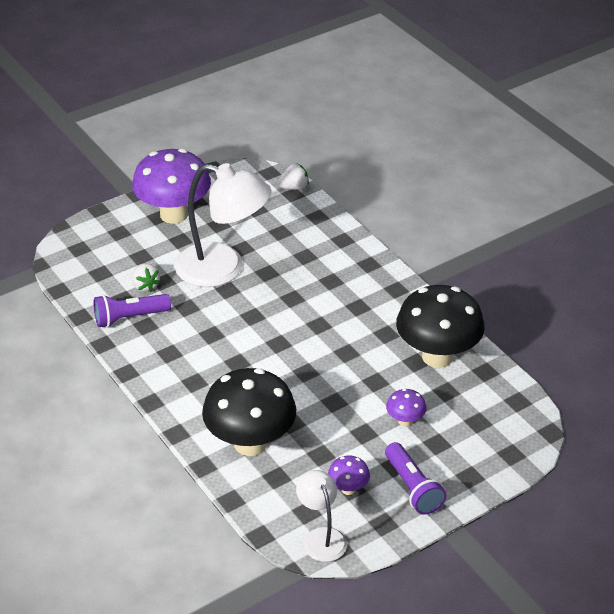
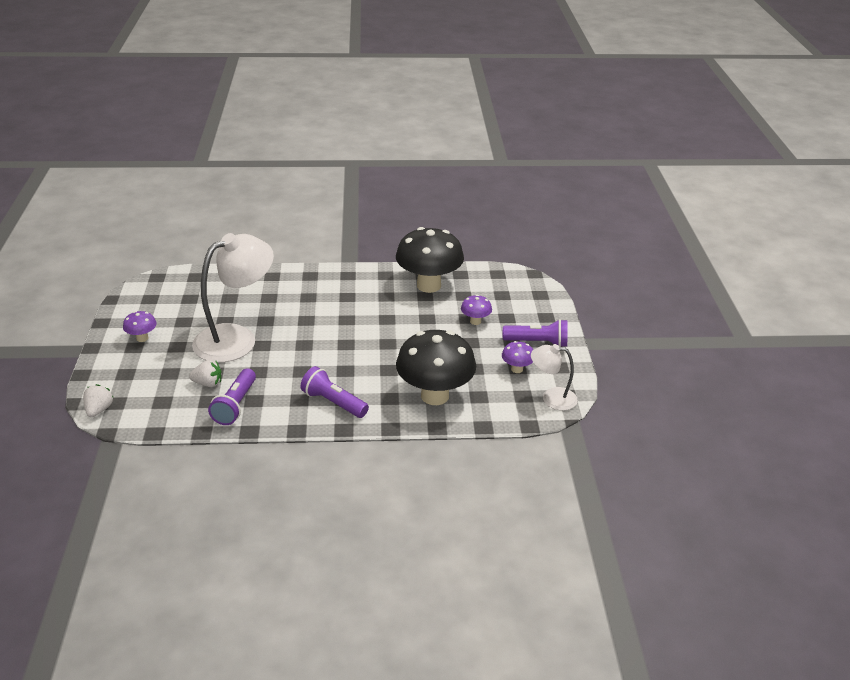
camera: 60 degrees left, 5 degrees down
purple mushroom [132,149,211,224] -> purple mushroom [123,311,157,342], size x0.44
white strawberry [278,163,309,190] -> white strawberry moved to [83,384,114,417]
none -> purple flashlight [301,366,369,418]

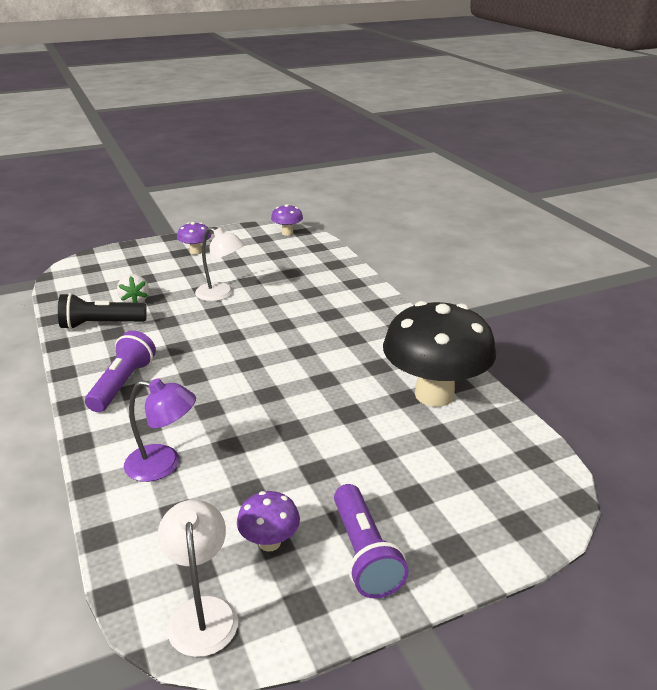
camera: 70 degrees right, 5 degrees down
white strawberry [83,384,114,417] -> none
white lamp [192,233,274,363] -> white lamp [195,227,245,301], size x0.53
purple flashlight [208,368,256,425] -> black flashlight [58,293,147,330]
black mushroom [396,330,476,405] -> purple lamp [124,378,196,482]
purple mushroom [461,295,492,325] -> purple mushroom moved to [271,204,303,236]

